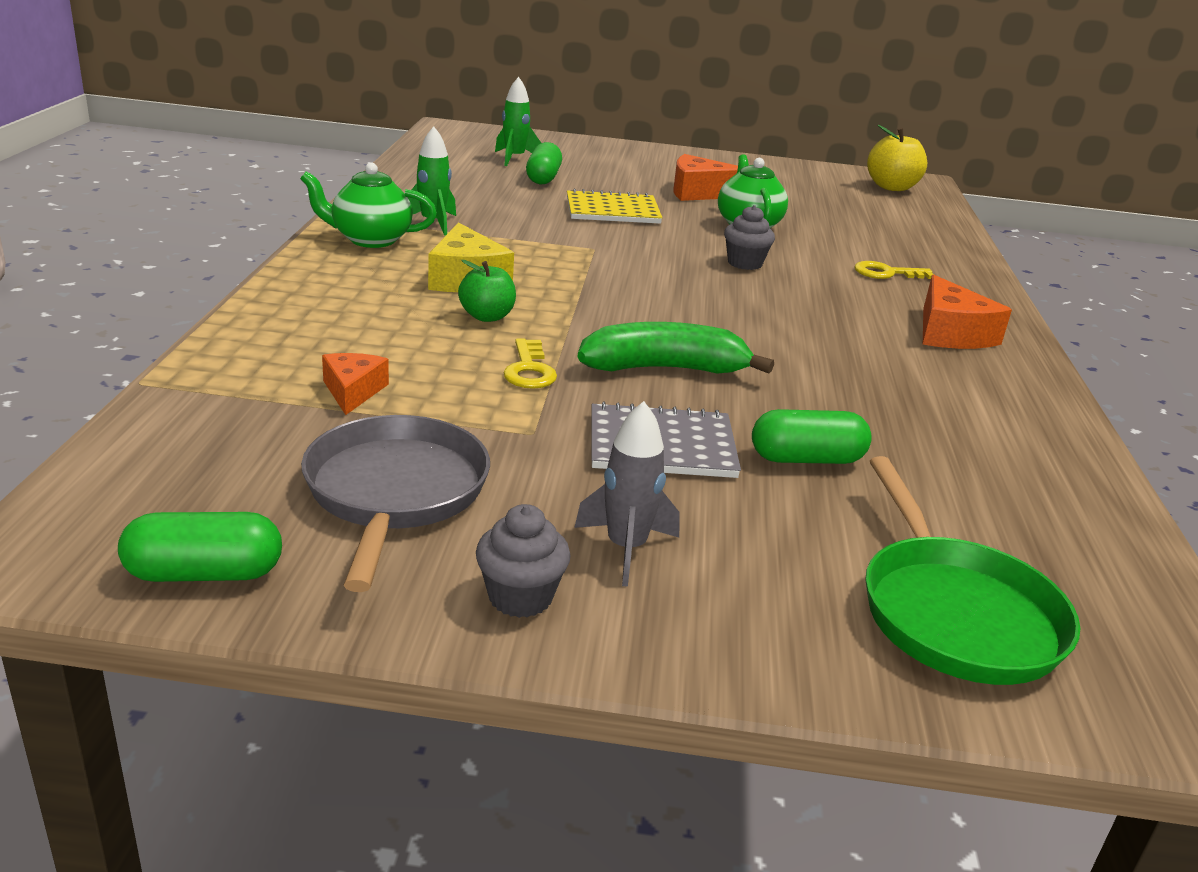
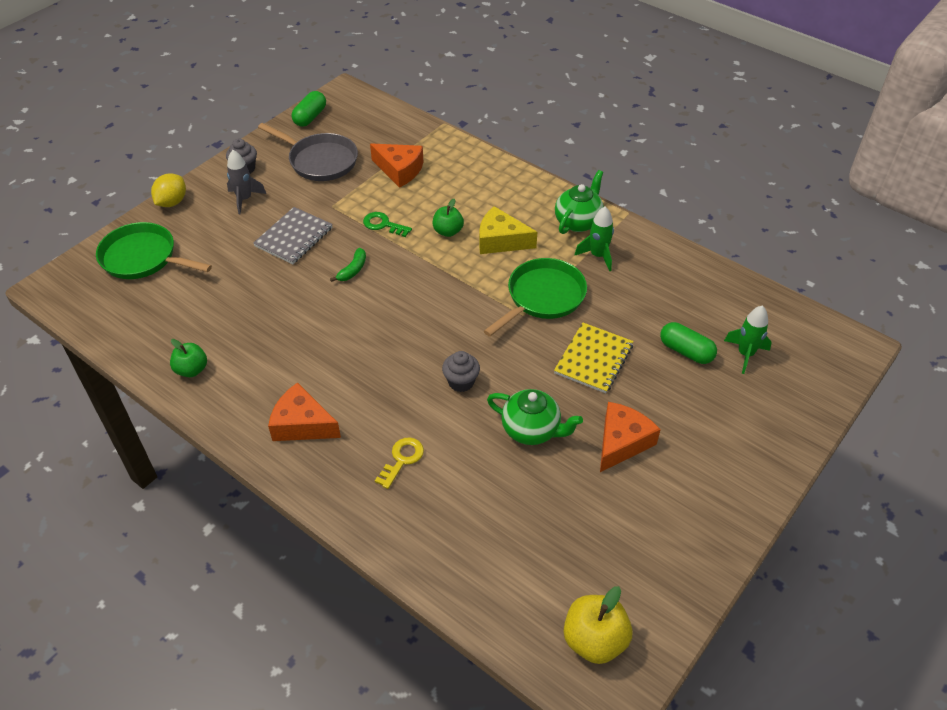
camera: 125 degrees right, 20 degrees up
orange cheese [322,353,389,415] -> orange cheese [370,143,423,188], size x1.61
yellow key [503,339,557,389] -> green key [363,212,412,237]
green banana [578,322,774,374] -> green banana [330,248,366,282], size x0.52
green capsule [752,409,872,464] -> none
none -> yellow lemon [151,173,186,207]
none -> green apple [170,339,207,377]
none -> green pan [484,258,587,337]

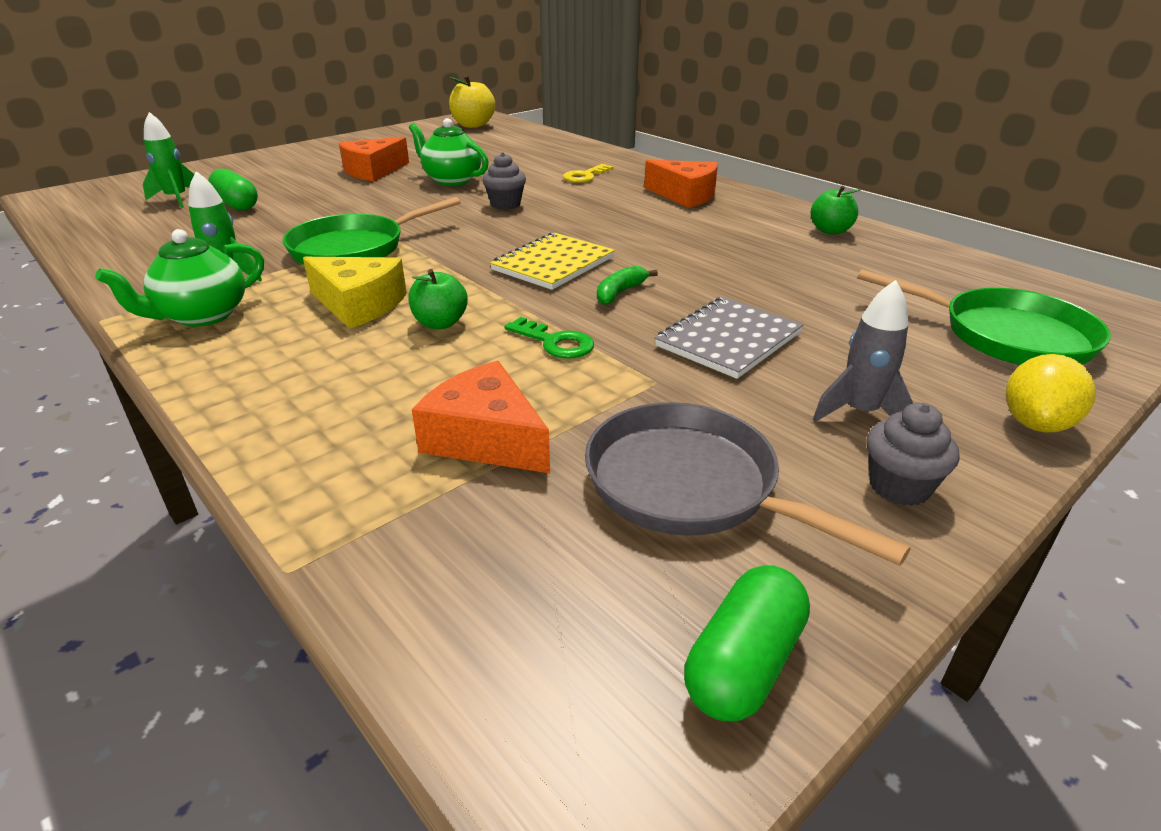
camera: 170 degrees left, 15 degrees down
yellow notebook [554,322,634,393] -> yellow notebook moved to [490,232,615,290]

